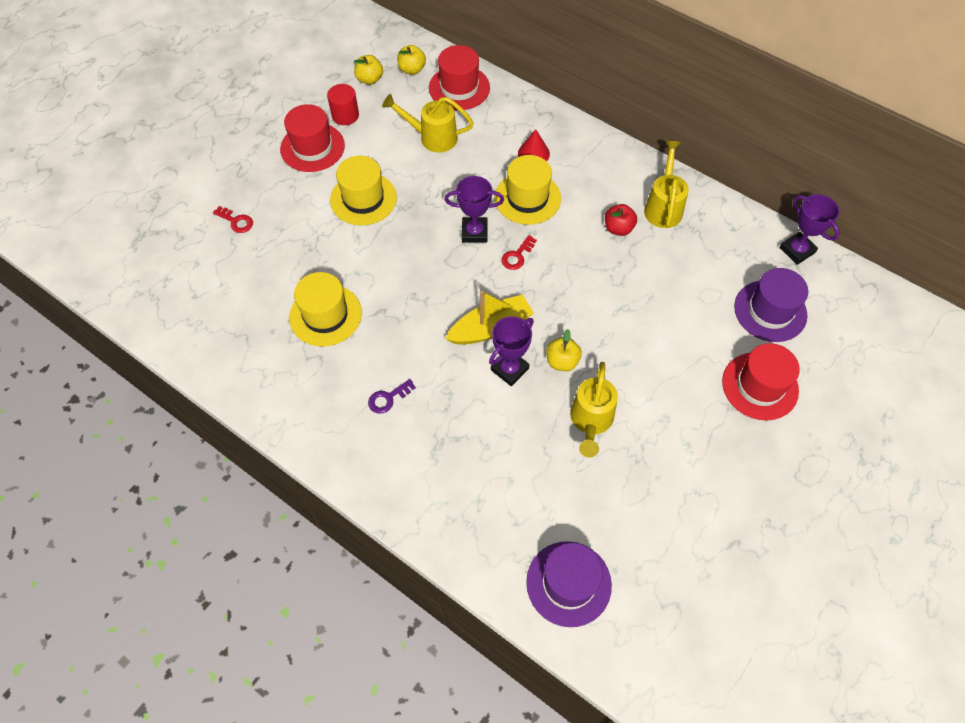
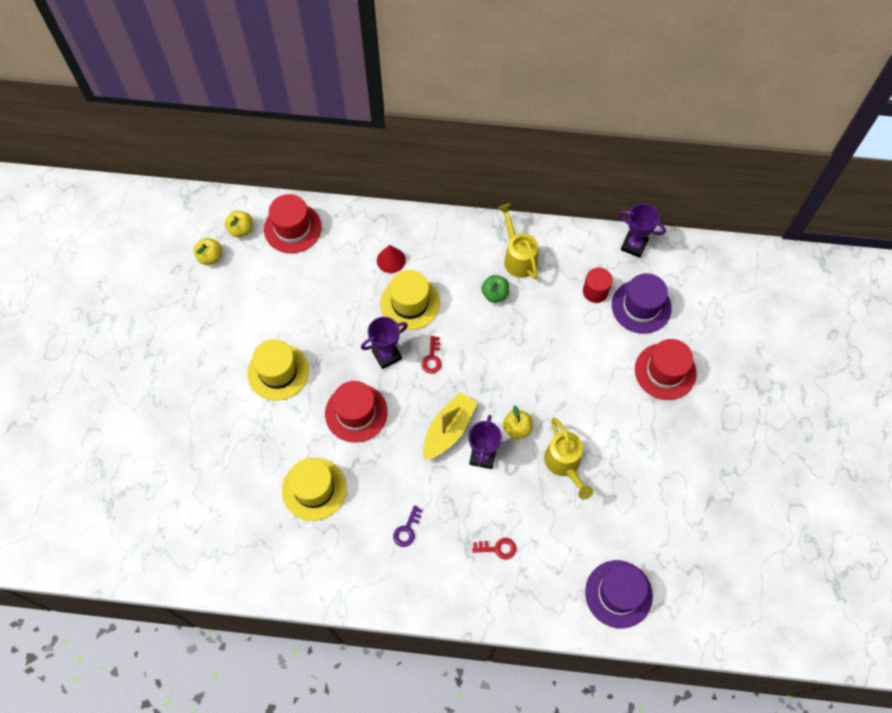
camera: 30 degrees left, 5 degrees up
red key [213,206,253,233] -> red key moved to [472,538,516,559]
red hat [280,104,345,172] -> red hat moved to [325,381,388,443]
red cylinder [327,84,359,125] -> red cylinder moved to [583,268,613,303]
yellow watering can [382,94,474,152] -> none
red apple [605,204,637,236] -> green apple [481,275,509,303]

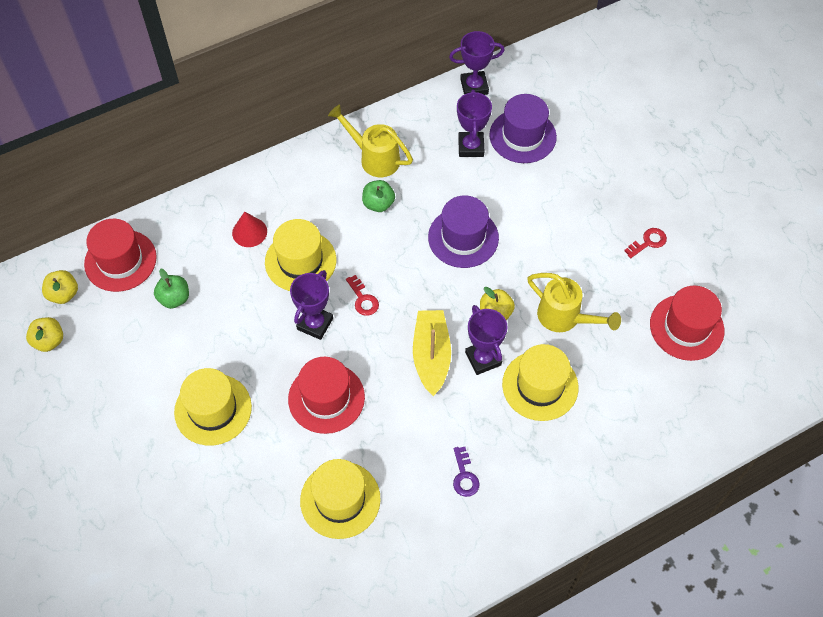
camera: 35 degrees left, 5 degrees down
red key [472,538,516,559] -> red key moved to [624,228,667,258]
red cylinder [583,268,613,303] -> purple trophy [457,90,492,157]
purple hat [585,560,653,628] -> purple hat moved to [428,195,499,268]
red hat [635,339,697,400] -> red hat moved to [650,286,724,361]
none -> green apple [154,268,189,309]
none -> yellow hat [502,344,579,421]

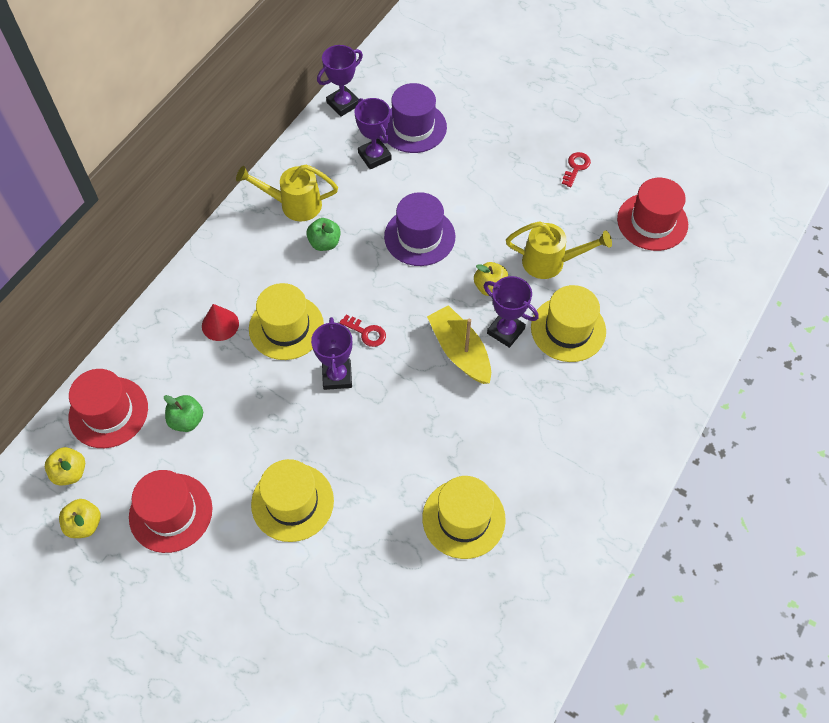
camera: 30 degrees left, 0 degrees up
red hat [288,357,365,434] -> red hat moved to [129,470,212,553]
purple key [453,447,480,497] -> none

